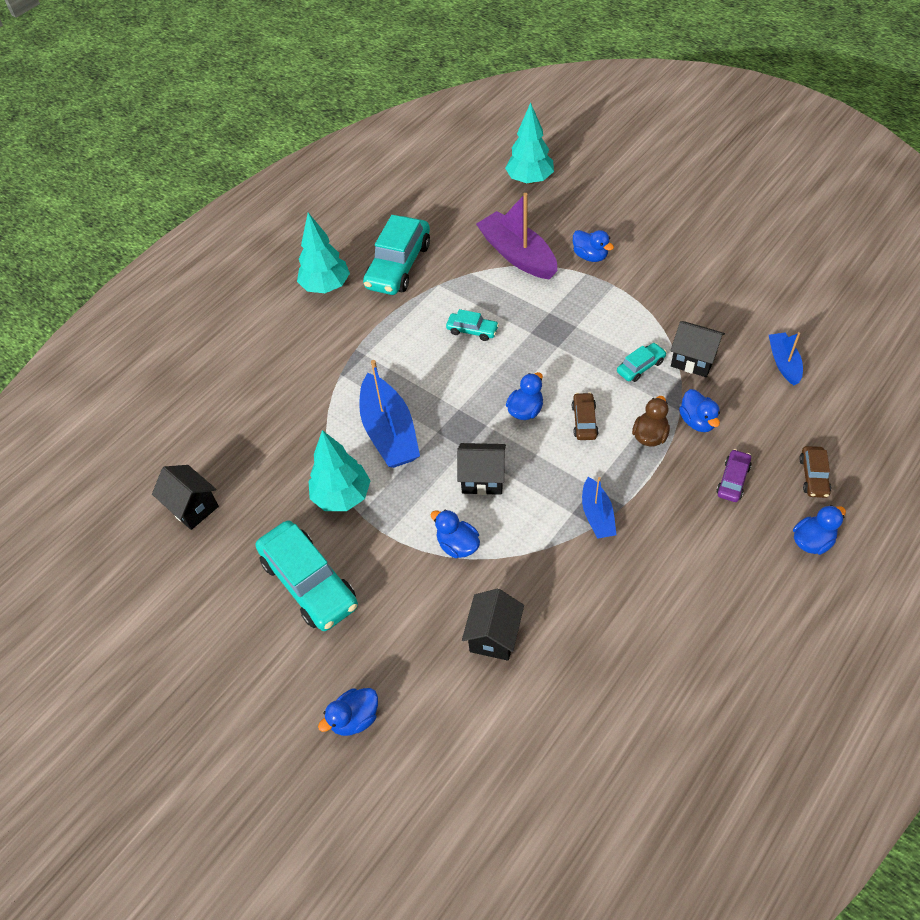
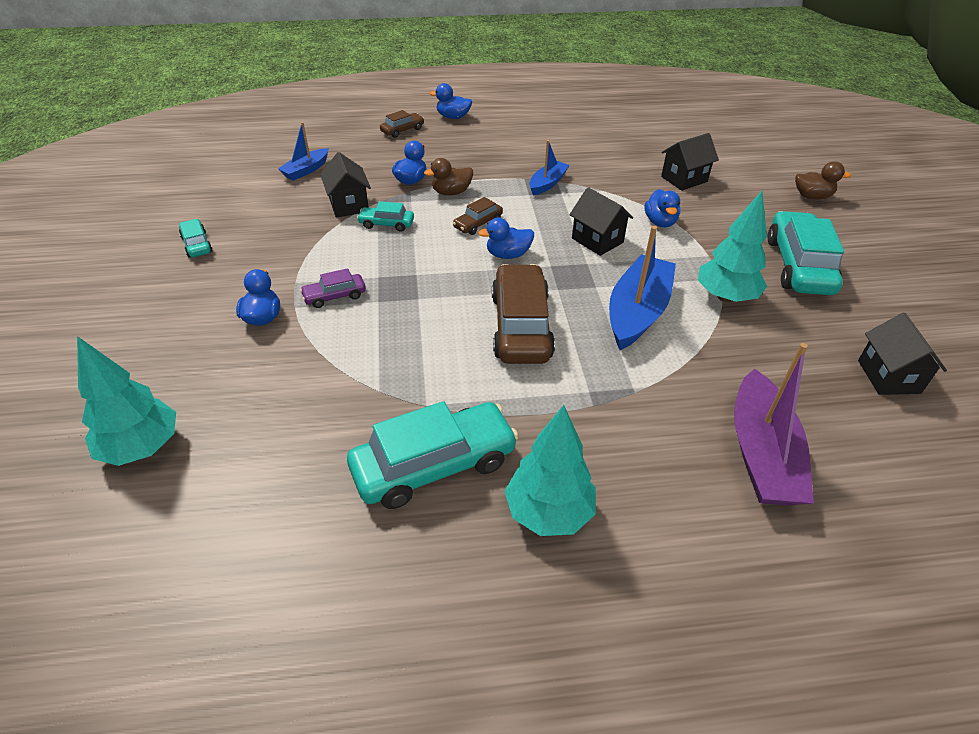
camera: 140 degrees left, 10 degrees down
blue duck [318,688,378,736] -> brown duck [795,161,851,200]
turquoise car [446,309,499,341] -> turquoise car moved to [179,219,213,257]
purple boat [476,193,557,280] -> purple boat moved to [734,343,814,505]
purple car [716,449,752,502] -> purple car moved to [300,268,366,308]
none -> brown car [492,264,555,364]

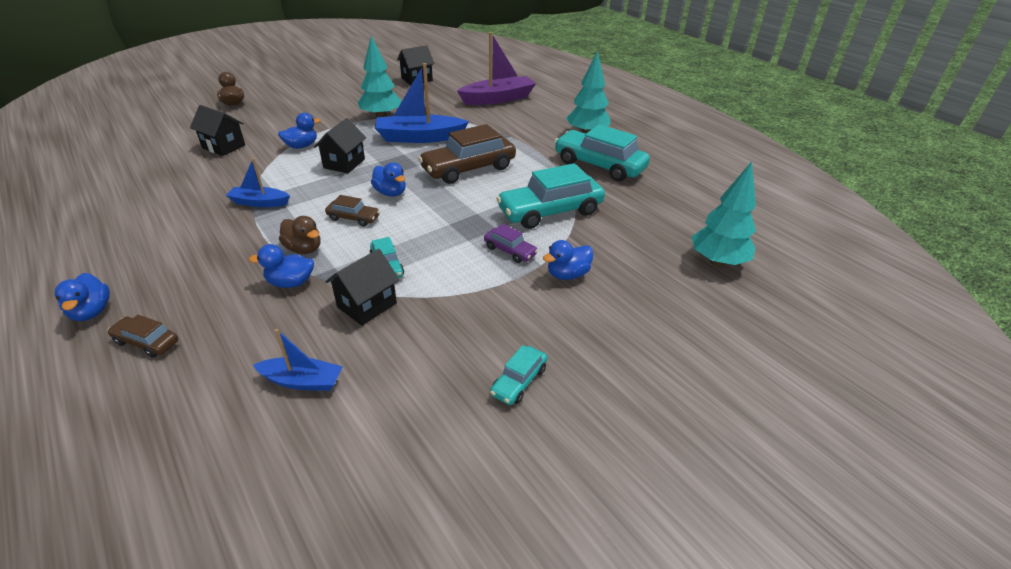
camera: 120 degrees left, 5 degrees down
turquoise car [767,211,844,295] -> turquoise car moved to [496,163,605,229]

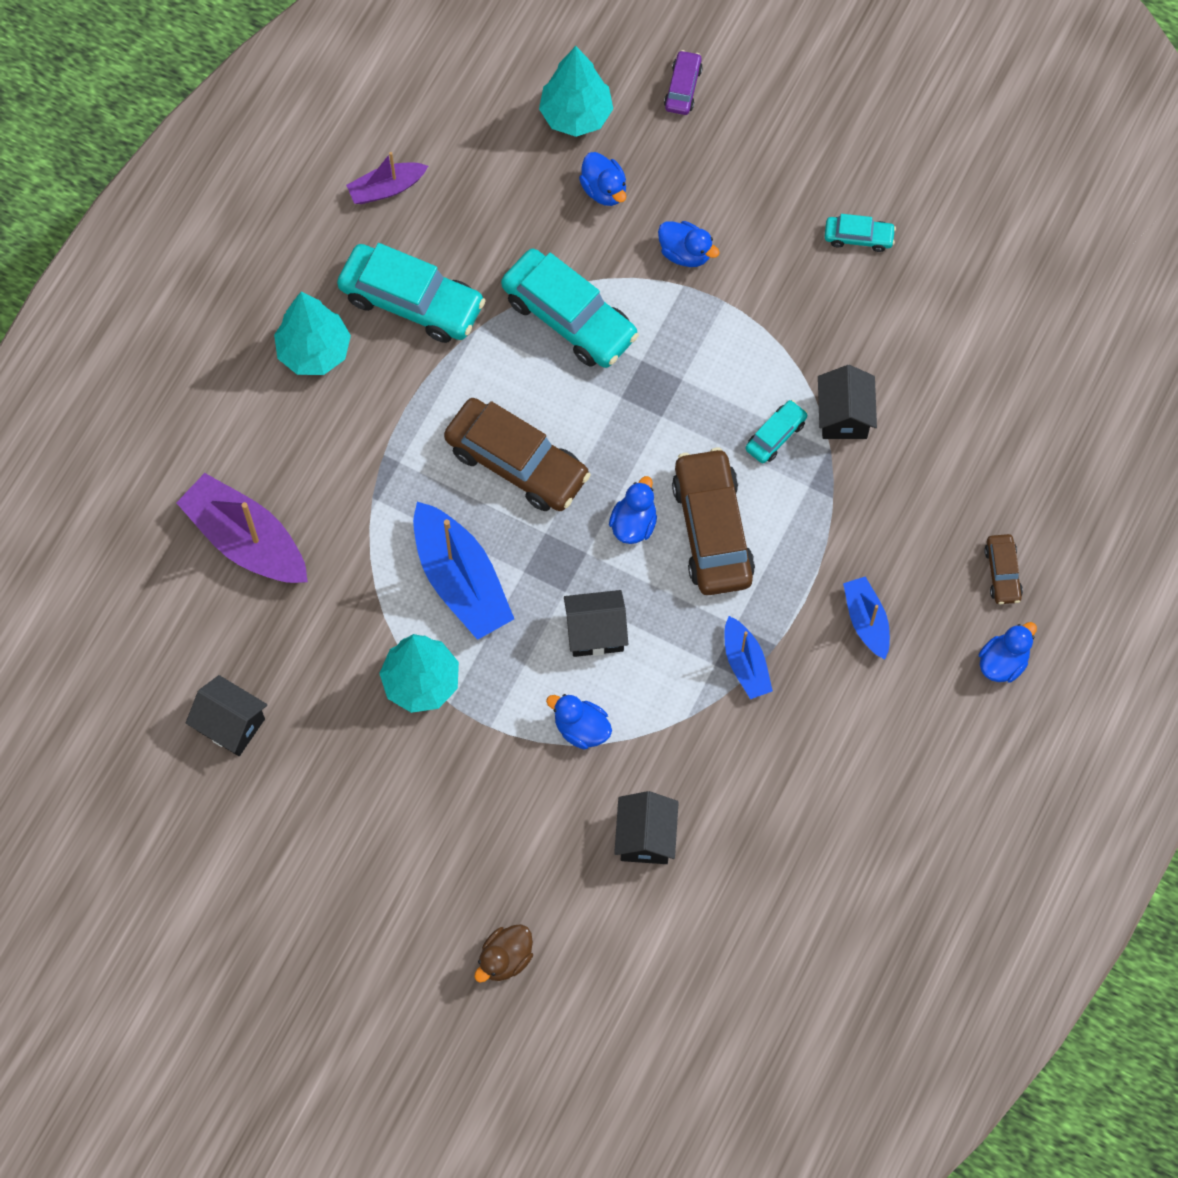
camera: 115 degrees left, 30 degrees up
blue duck [249,244,314,288] -> blue duck moved to [579,152,626,206]
blue boat [253,329,343,391] -> blue boat moved to [843,576,890,659]
brown duck [279,216,321,254] -> none
brown car [325,195,380,227] -> brown car [672,448,755,595], size x2.06
black house [325,249,399,326] -> black house turned 75 degrees clockwise [818,365,877,439]
purple car [484,224,538,263] -> purple car moved to [664,50,703,115]
turquoise car [554,124,650,181] -> turquoise car turned 75 degrees counterclockwise [337,243,486,343]
none -> purple boat [346,152,428,204]

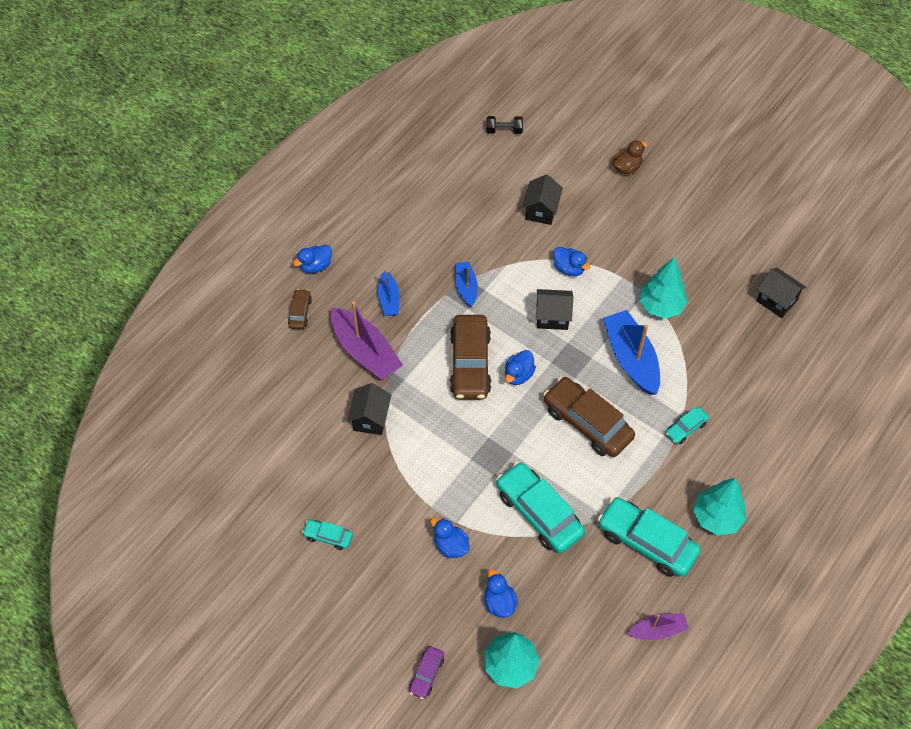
camera: 170 degrees left, 10 degrees down
purple boat [176,473,308,583] -> purple boat moved to [331,301,403,380]
turquoise car [745,400,808,463] -> turquoise car moved to [666,407,709,444]
none -> black dumbbell [486,116,523,134]

